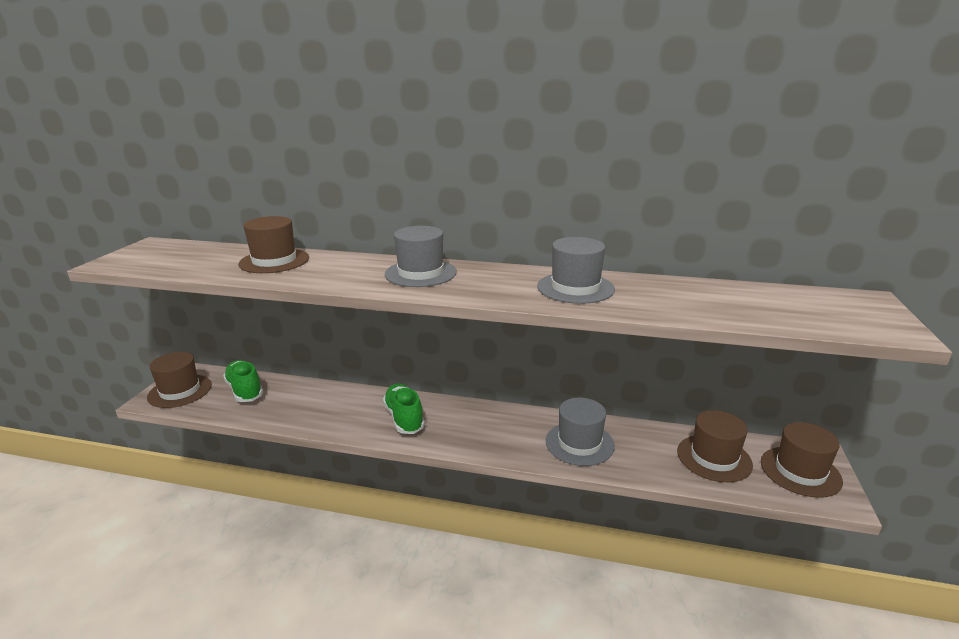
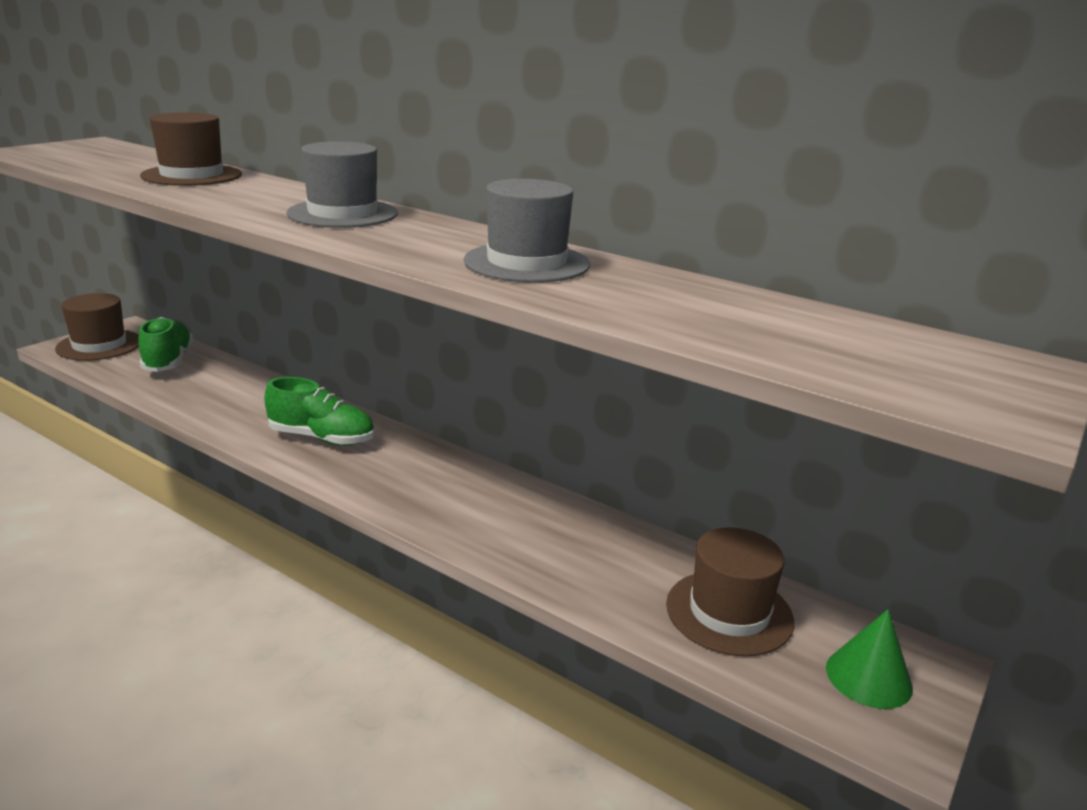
camera: 20 degrees right, 0 degrees up
green shoe [383,384,425,434] -> green shoe turned 105 degrees clockwise [264,377,374,446]
grey hat [546,398,615,466] -> none
brown hat [761,422,843,498] -> green cone [826,609,913,709]

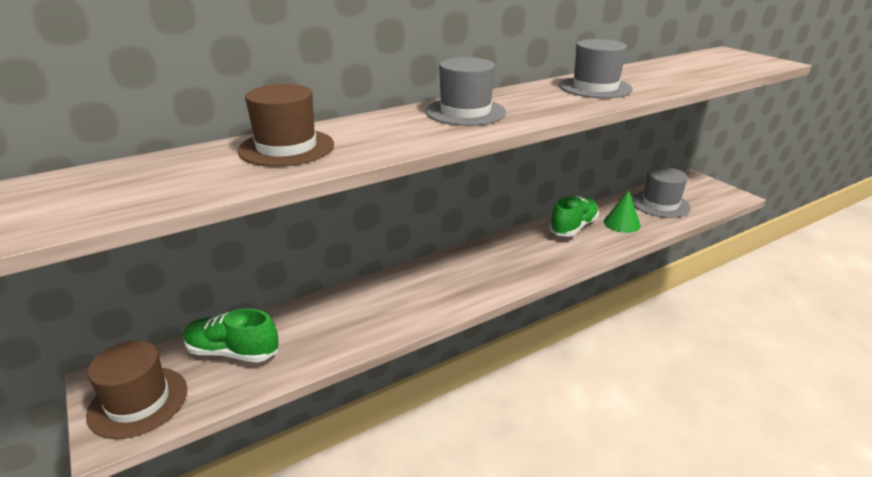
camera: 65 degrees left, 5 degrees up
green shoe [264,377,374,446] -> green shoe moved to [549,196,599,237]
brown hat [666,527,794,657] -> grey hat [632,167,691,218]
green cone [826,609,913,709] -> green cone moved to [604,190,641,233]

